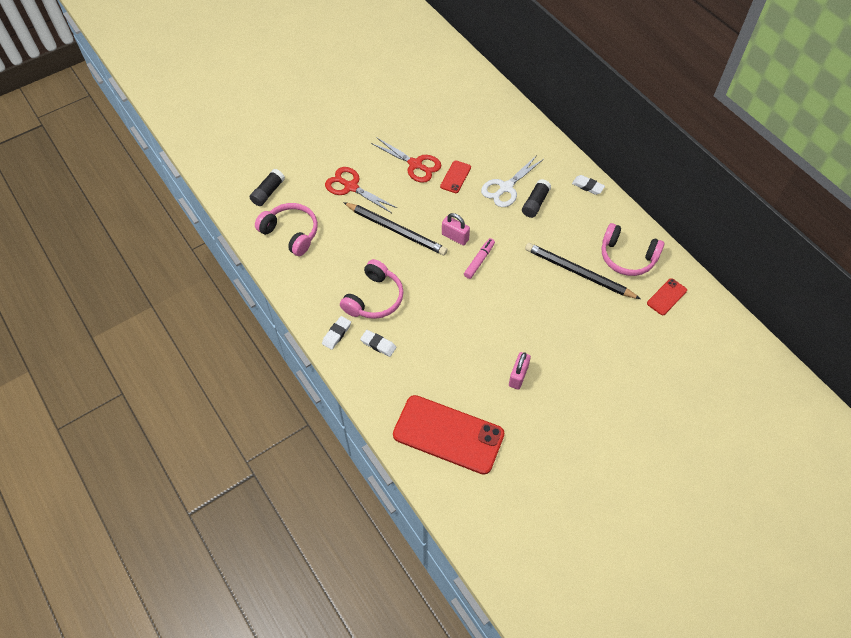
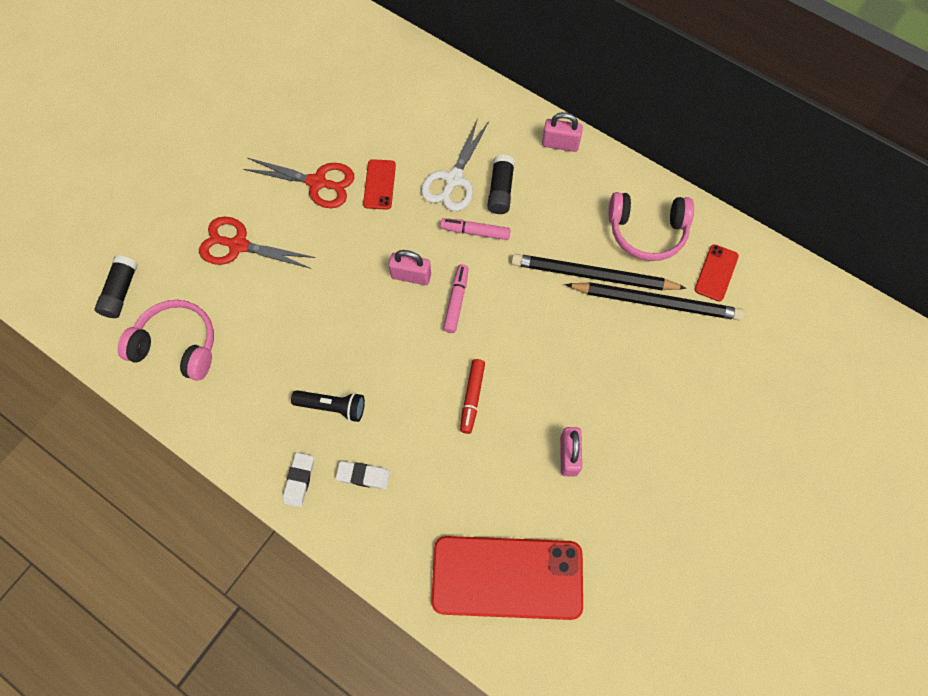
camera: 20 degrees left, 10 degrees up
pink headphones [340,259,404,319] -> black flashlight [291,390,365,422]
black pencil [343,202,448,255] -> black pencil moved to [565,282,744,320]
white eraser [572,175,605,195] -> pink padlock [542,112,583,152]
none -> pink marker [440,218,511,240]
none -> red marker [460,359,485,434]

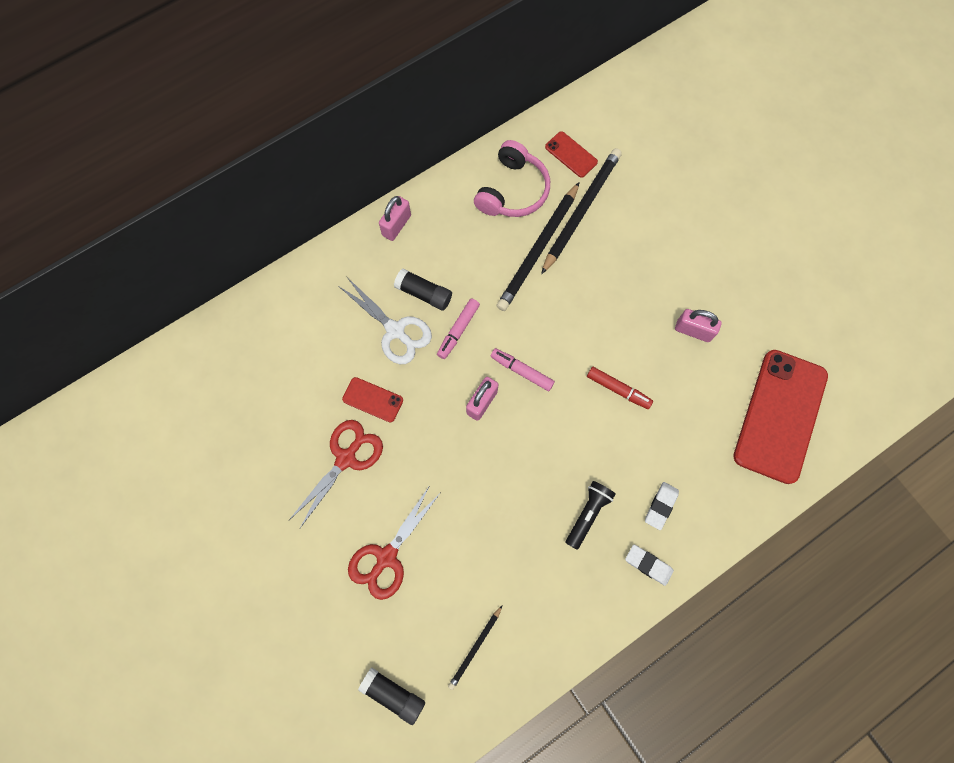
camera: 70 degrees left, 5 degrees up
pink headphones [117,300,214,381] -> black pencil [448,606,502,690]

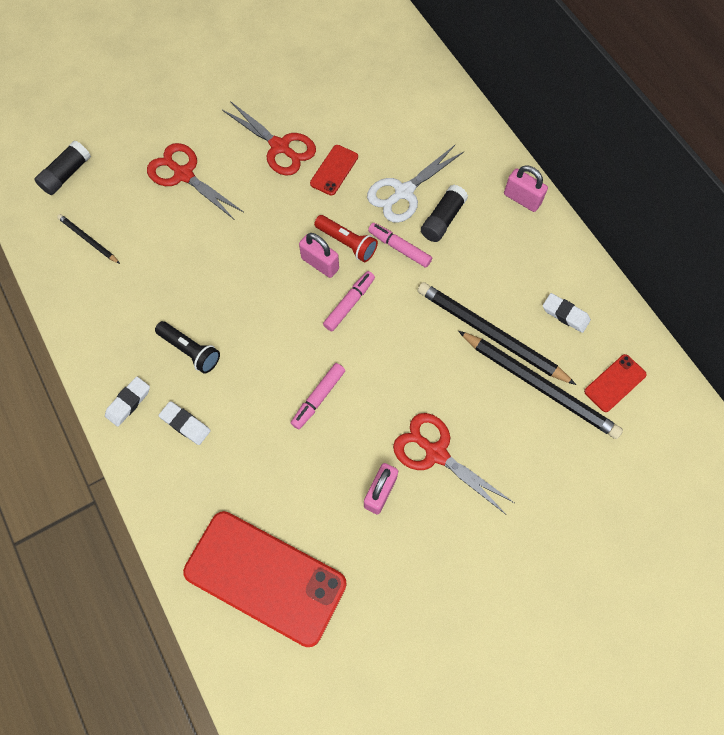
camera: 95 degrees right, 5 degrees down
pink headphones [474,140,550,217] -> white eraser [543,293,591,333]
red marker [587,367,653,409] -> pink marker [291,363,345,429]
none -> red flashlight [314,215,378,262]
none -> red scissors [393,413,514,514]

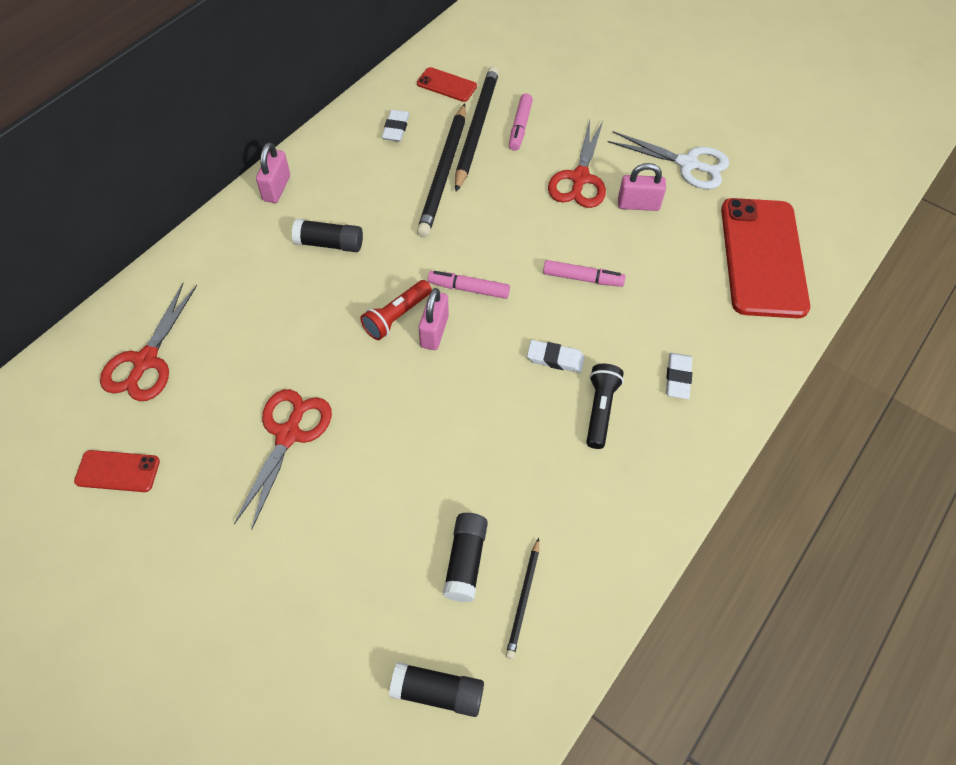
camera: 115 degrees left, 10 degrees down
white eraser [105,377,150,427] -> white eraser moved to [527,340,585,373]
red scissors [147,143,244,220] -> red scissors moved to [100,283,197,401]
red phone [310,145,358,196] -> red phone moved to [74,450,160,492]
red flashlight [314,215,378,262] -> red flashlight turned 150 degrees counterclockwise [360,280,432,340]
white scissors [367,145,464,223] -> white scissors moved to [608,131,729,189]
pink marker [368,223,432,268] -> pink marker moved to [509,94,533,151]
none -> black glue stick [443,513,488,602]

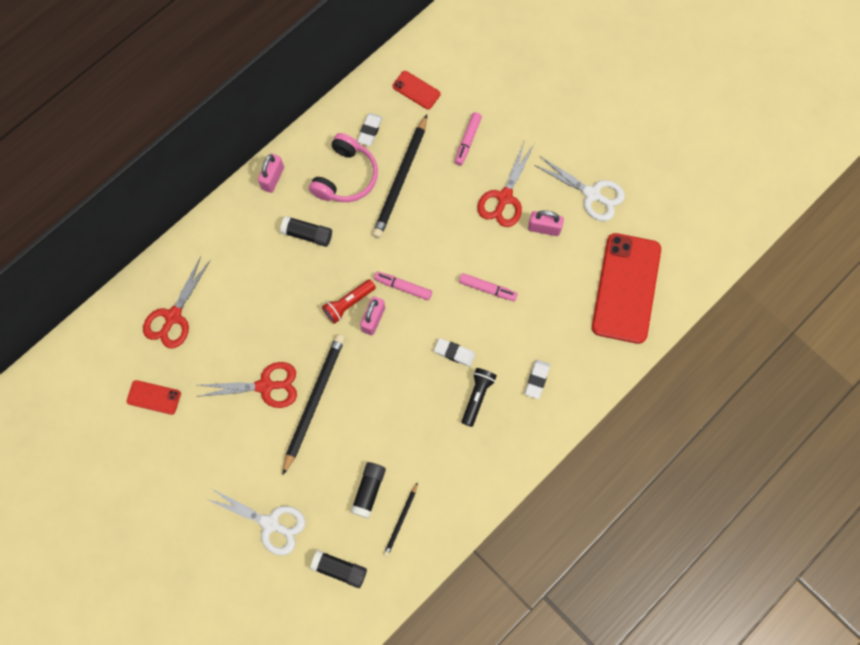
camera: 10 degrees right, 15 degrees up
red scissors [234,389,332,530] -> red scissors turned 60 degrees clockwise [196,362,297,408]
black pencil [455,66,499,192] -> black pencil moved to [282,334,345,475]
none -> white scissors [204,488,306,555]
none -> pink headphones [309,133,378,202]

